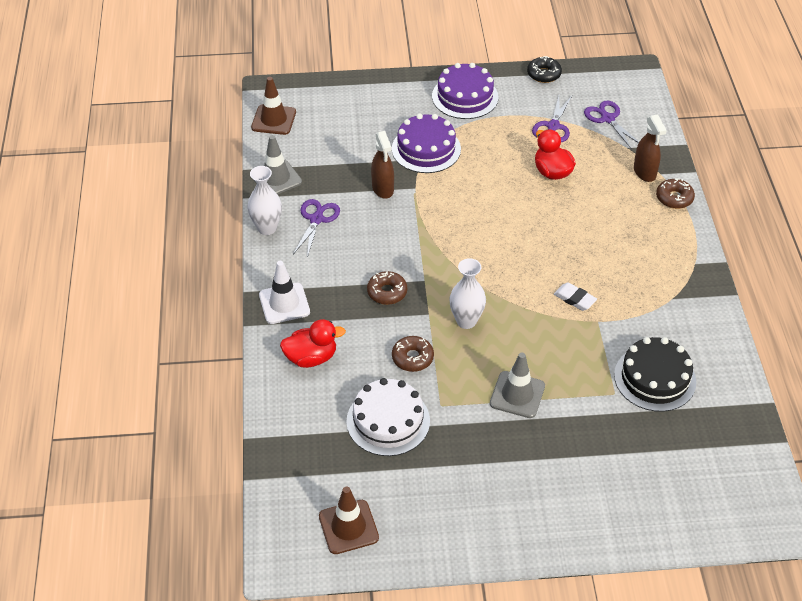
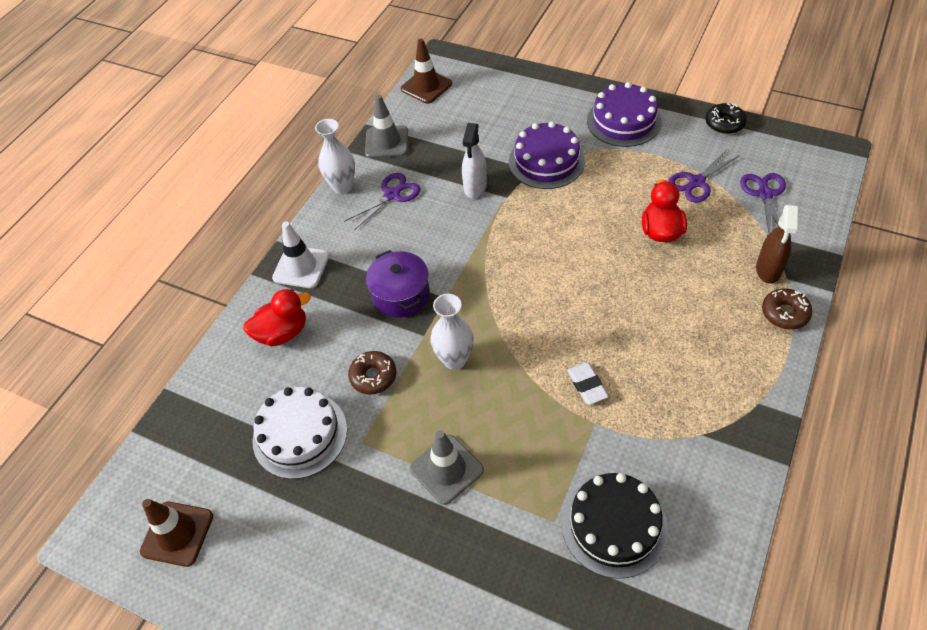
camera: 35 degrees right, 5 degrees up
red duck [280,319,346,368] -> red duck turned 45 degrees counterclockwise [244,289,311,346]
brown donut [367,271,407,305] -> purple pot [366,250,430,318]
brown spray bottle [371,131,394,199] -> white spray bottle [462,123,487,198]

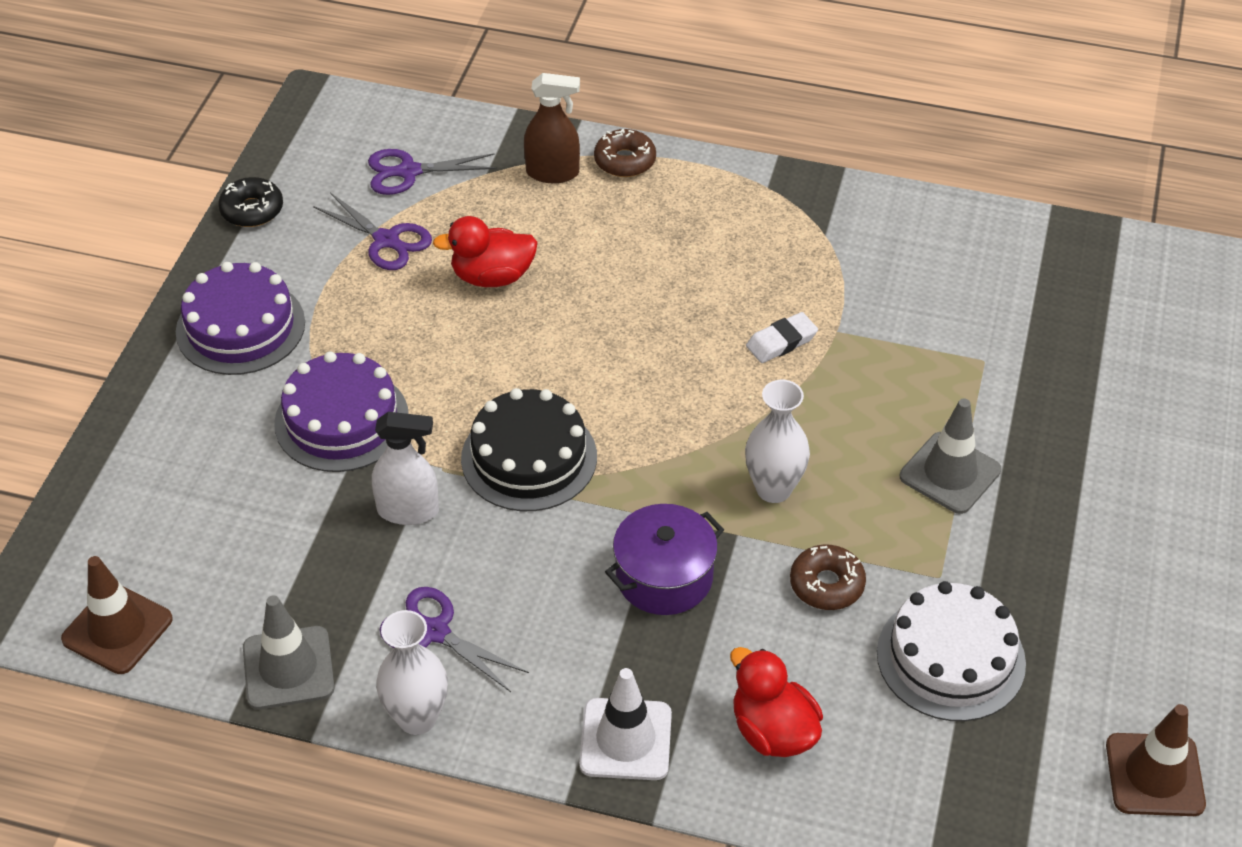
camera: 105 degrees left, 5 degrees down
black cake [561,473,668,579] -> black cake moved to [461,388,597,511]

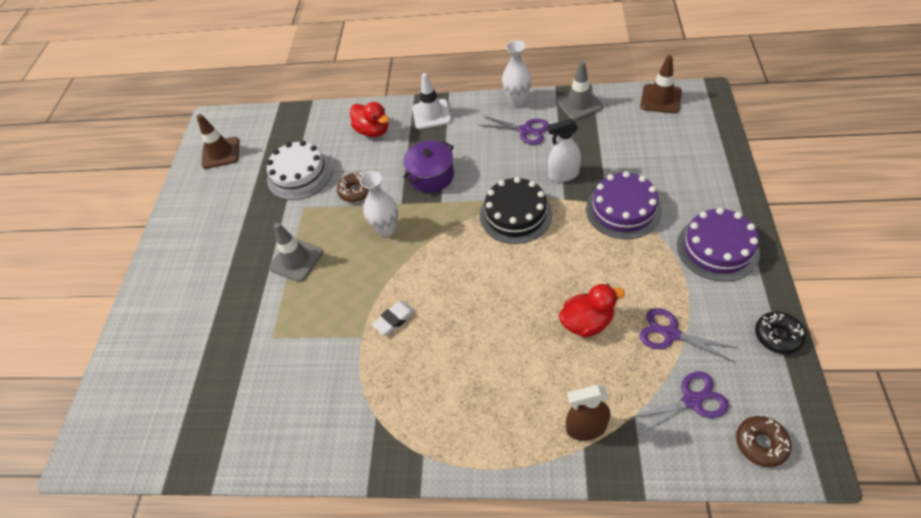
camera: 175 degrees right, 5 degrees up
brown donut [594,129,656,177] -> brown donut moved to [736,416,792,467]

